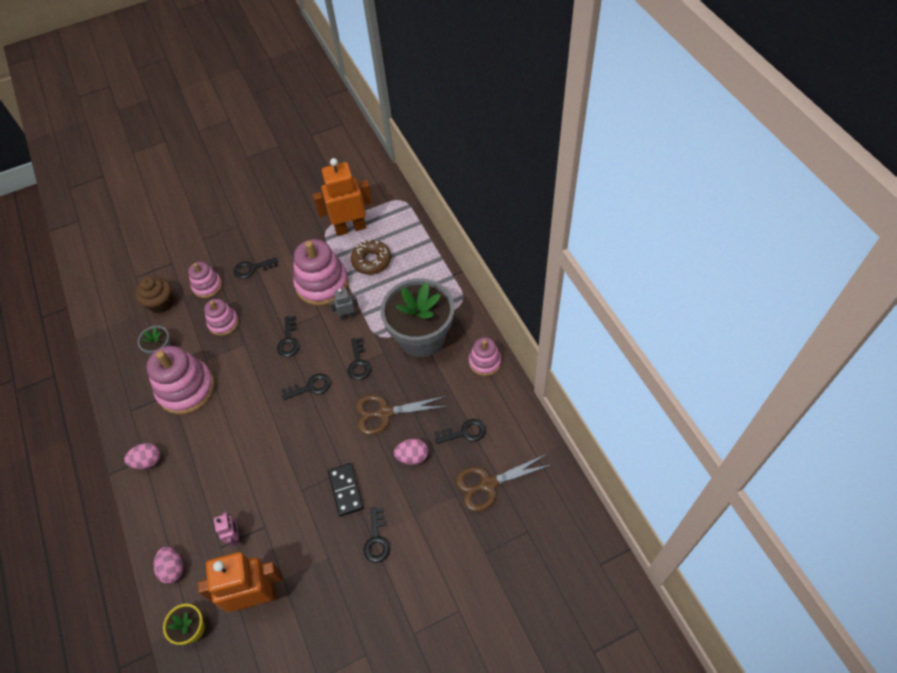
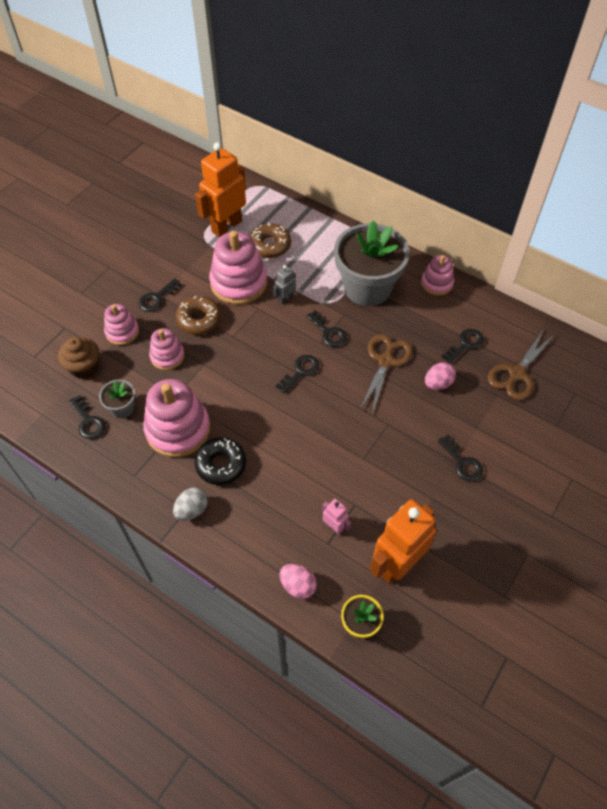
camera: 35 degrees left, 0 degrees up
pink egg [124,443,160,469] -> grey egg [173,487,208,521]
black key [277,316,300,357] -> black key moved to [69,395,105,439]
black domino [328,463,363,517] -> none
brown scissors [355,395,448,435] -> brown scissors turned 150 degrees clockwise [360,334,412,414]
none -> brown donut [176,296,221,335]
none -> black donut [195,437,246,485]

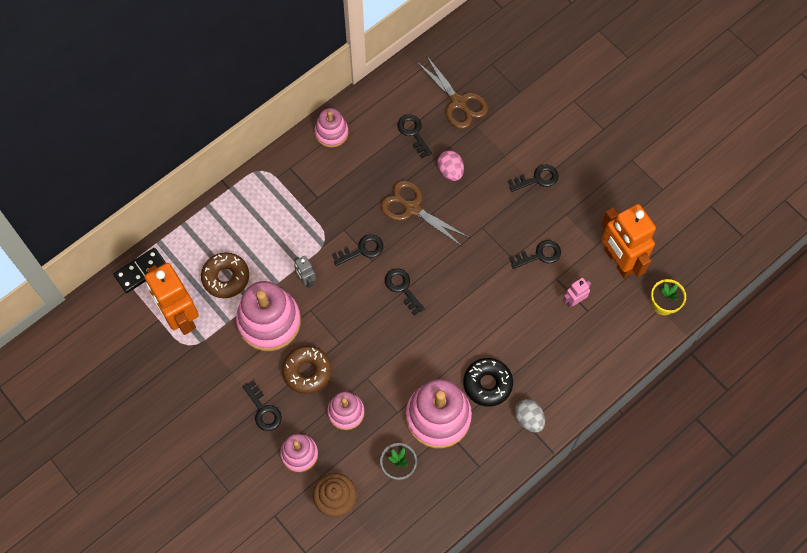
camera: 75 degrees left, 10 degrees up
black key [69,395,105,439] -> black key moved to [509,240,561,269]
pink egg [280,564,317,599] -> none
grey flower pot [334,220,410,306] -> none
none -> black domino [113,248,166,293]

